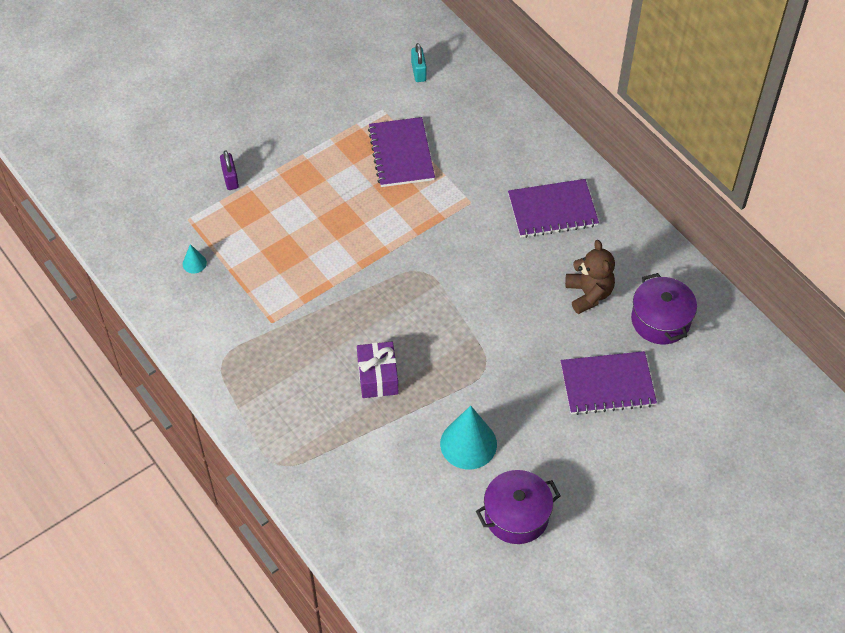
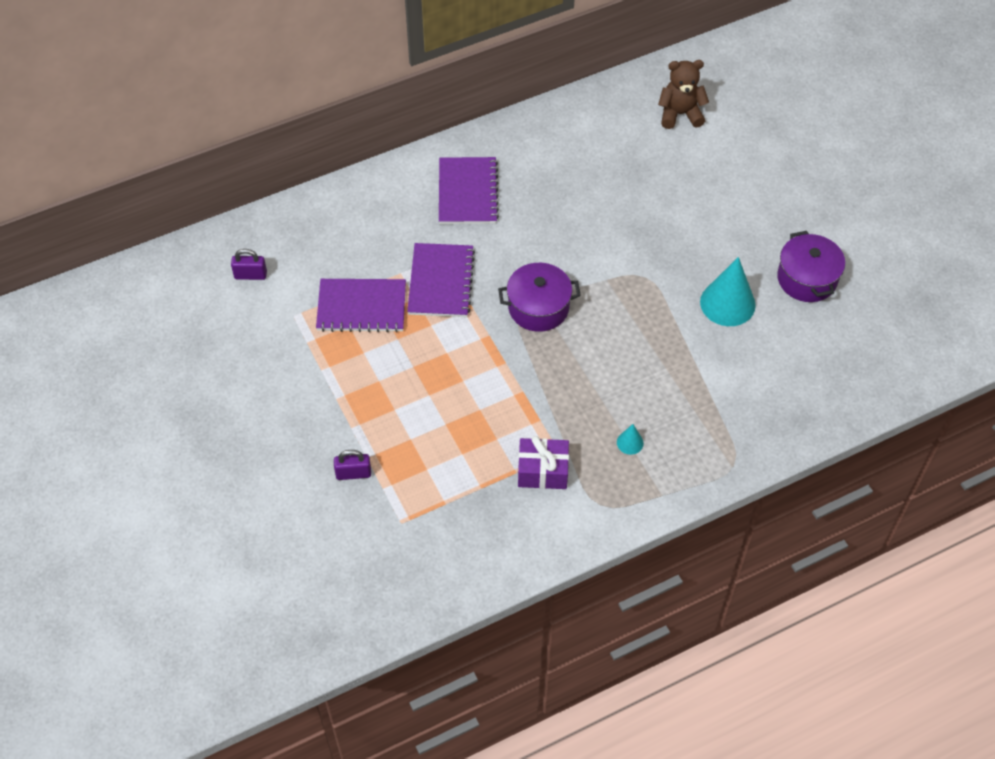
camera: 80 degrees left, 0 degrees up
turquoise cone [183,244,207,274] -> turquoise cone moved to [617,424,644,455]
purple gift [357,342,398,398] -> purple gift moved to [518,436,569,489]
turquoise padlock [411,43,427,82] -> purple padlock [231,249,267,280]
purple notebook [561,351,657,415] -> purple notebook moved to [407,243,475,317]
brown teddy bear [565,240,615,314] -> brown teddy bear moved to [658,60,709,129]
purple pot [631,273,697,344] -> purple pot moved to [498,263,581,332]

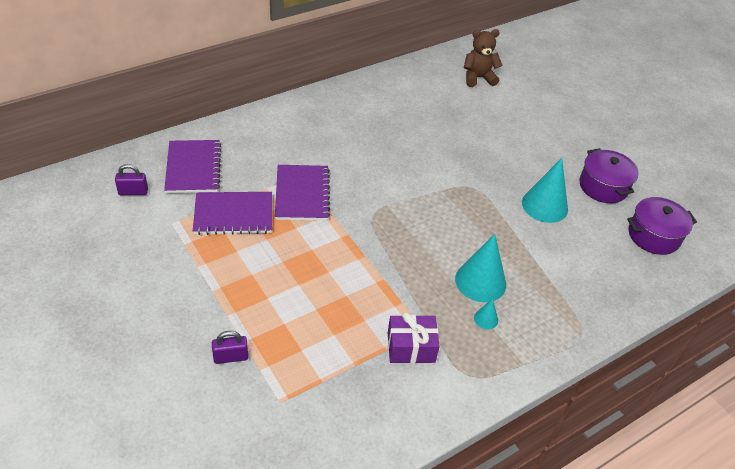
camera: 10 degrees left, 10 degrees down
purple notebook [439,157,499,224] -> purple notebook moved to [164,140,221,193]
purple pot [498,263,581,332] -> purple pot moved to [627,197,697,255]
none -> turquoise cone [455,234,506,302]

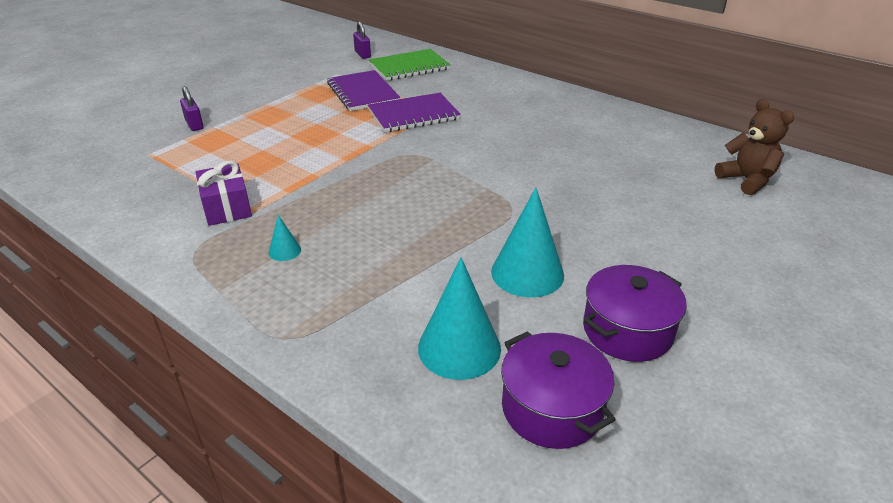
camera: 75 degrees right, 10 degrees down
purple notebook [164,140,221,193] -> green notebook [369,49,450,81]
turquoise cone [455,234,506,302] -> turquoise cone moved to [418,257,501,380]

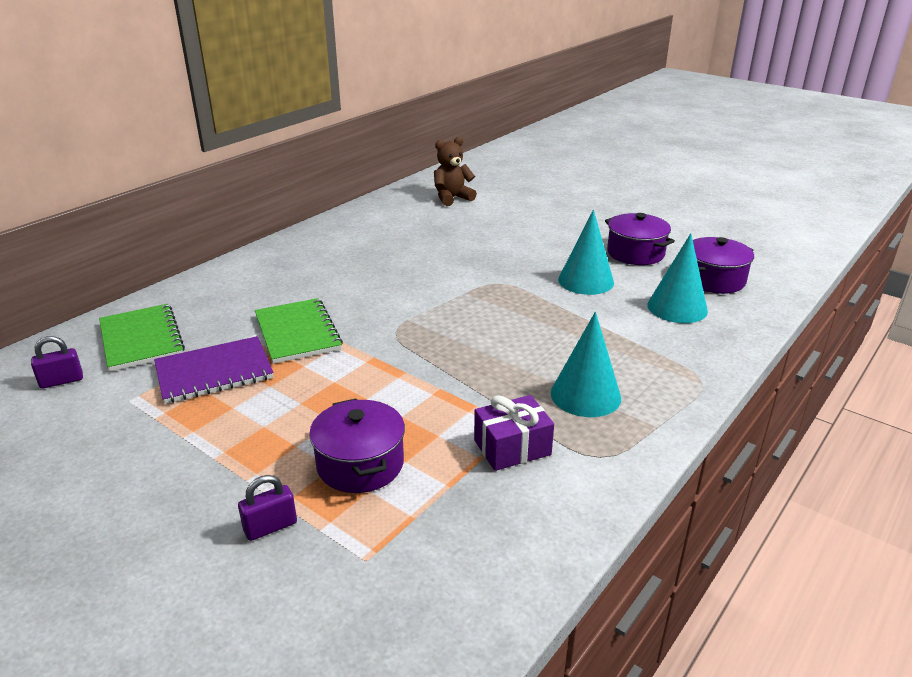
camera: 90 degrees left, 5 degrees down
turquoise cone [269,215,301,261] -> turquoise cone [551,312,621,417], size x2.18
purple notebook [368,93,461,132] -> green notebook [255,298,343,364]
none -> purple pot [309,398,405,493]

